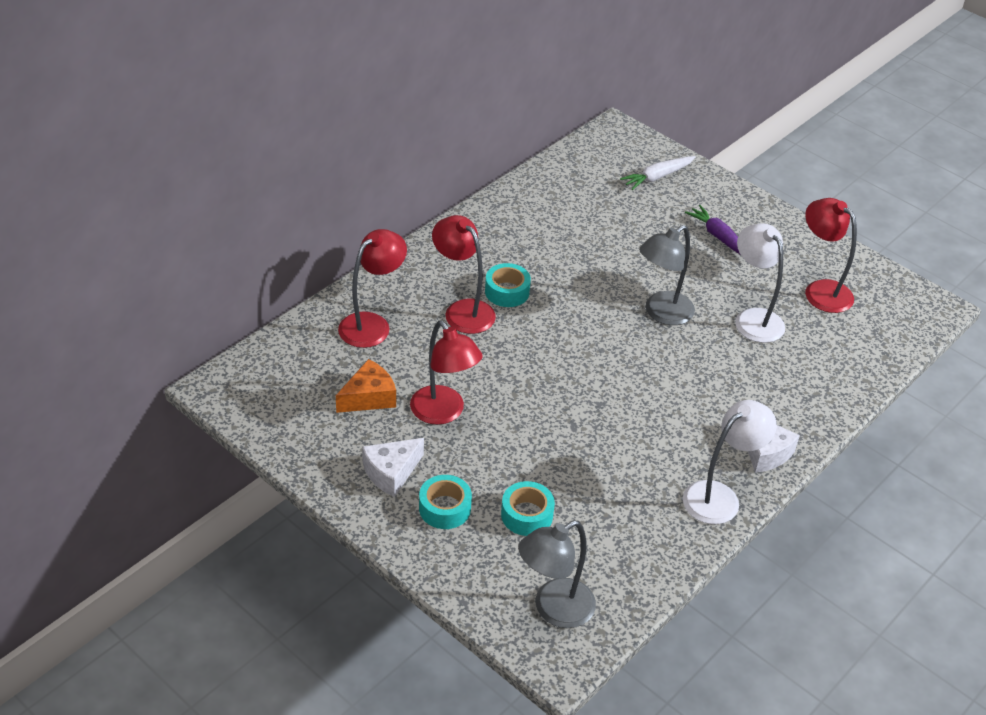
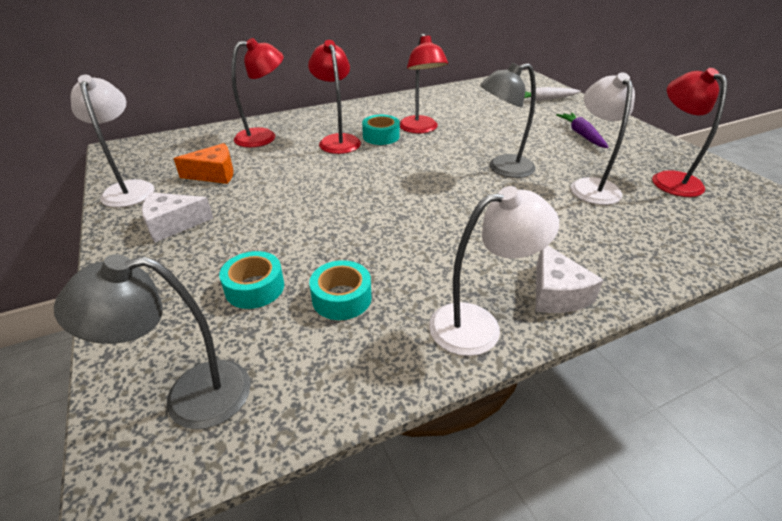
camera: 25 degrees right, 5 degrees down
red lamp [410,321,482,425] -> red lamp moved to [400,33,448,134]
turquoise tape [419,475,472,529] -> turquoise tape moved to [309,260,372,320]
none -> white lamp [71,75,154,208]

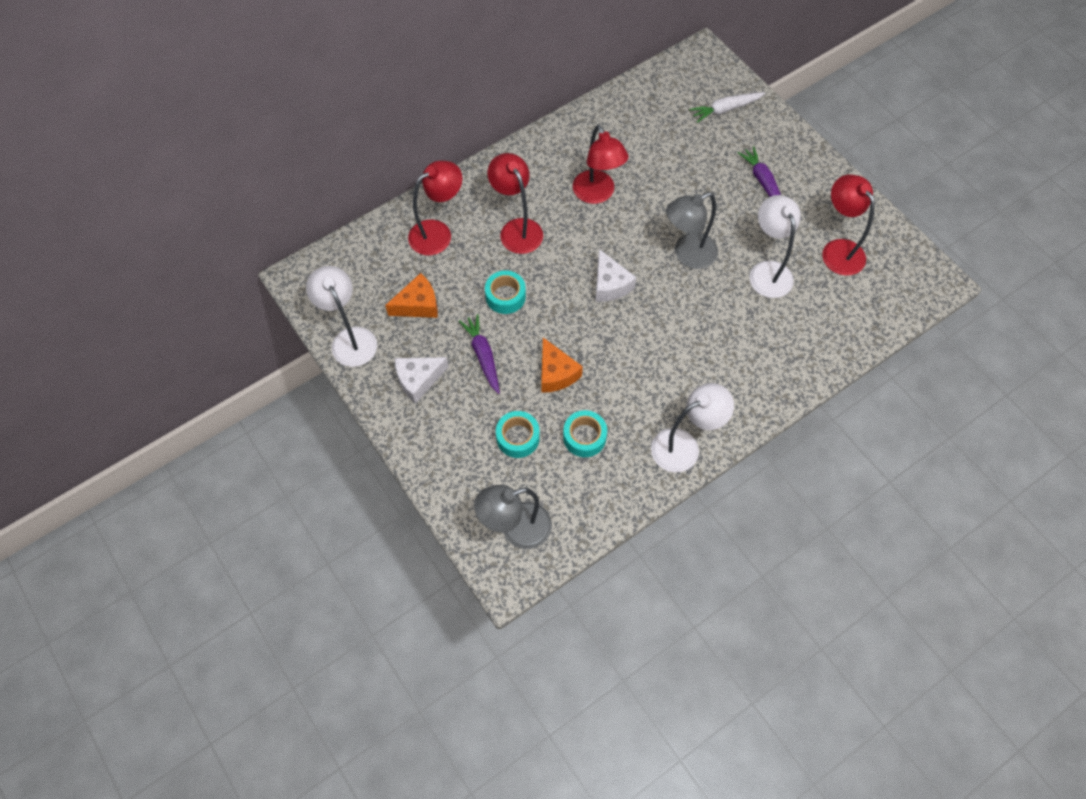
camera: 10 degrees left, 25 degrees up
turquoise tape [362,115,400,145] -> turquoise tape moved to [485,270,526,314]
white cheese [536,246,604,313] -> white cheese moved to [596,249,637,302]
none -> purple carrot [459,314,500,394]
none -> orange cheese [541,337,583,393]

